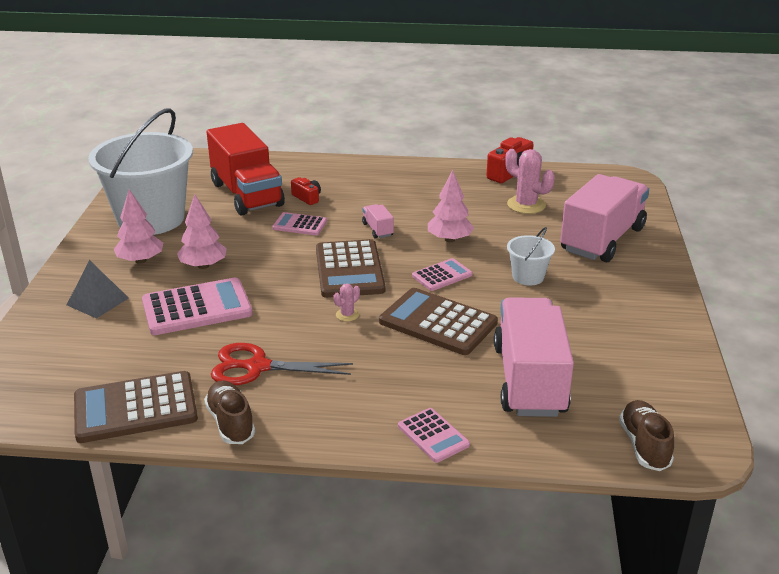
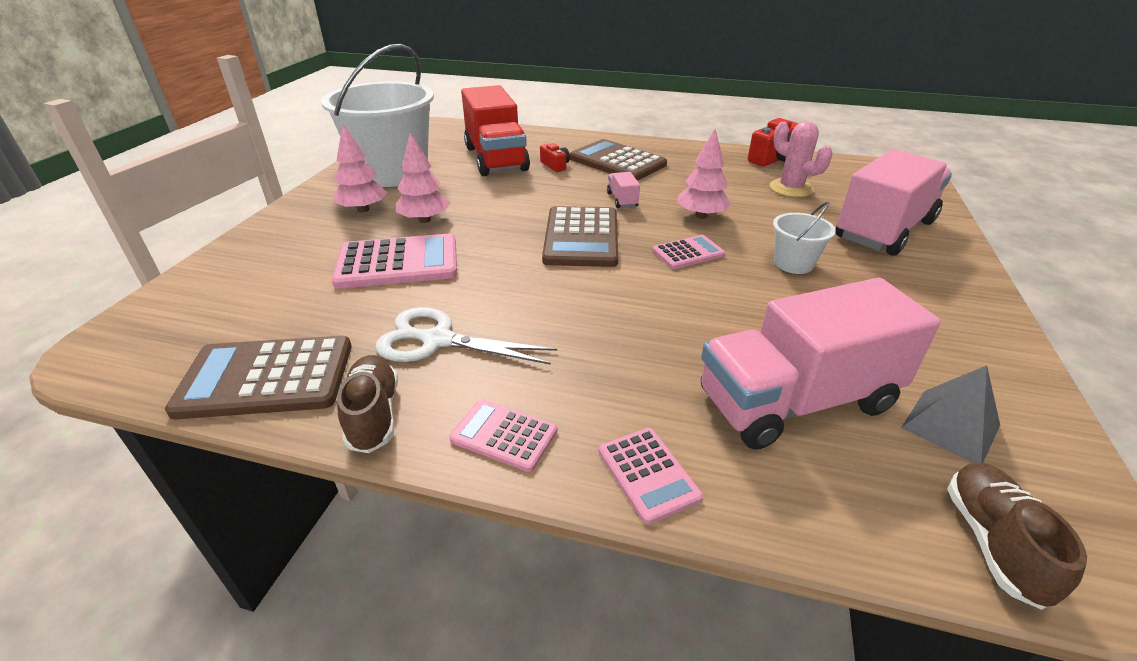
camera: 10 degrees right, 5 degrees up
grey pyramid [67,260,129,319] -> grey pyramid moved to [901,365,1000,463]
red scissors [211,343,353,385] -> white scissors [375,307,557,365]
pink calculator [272,212,327,235] -> pink calculator moved to [449,399,557,472]
pink cactus [333,283,360,322] -> none
brown calculator [379,288,498,355] -> brown calculator moved to [570,139,667,181]
pink truck [494,297,574,417] -> pink truck turned 120 degrees counterclockwise [701,278,941,450]

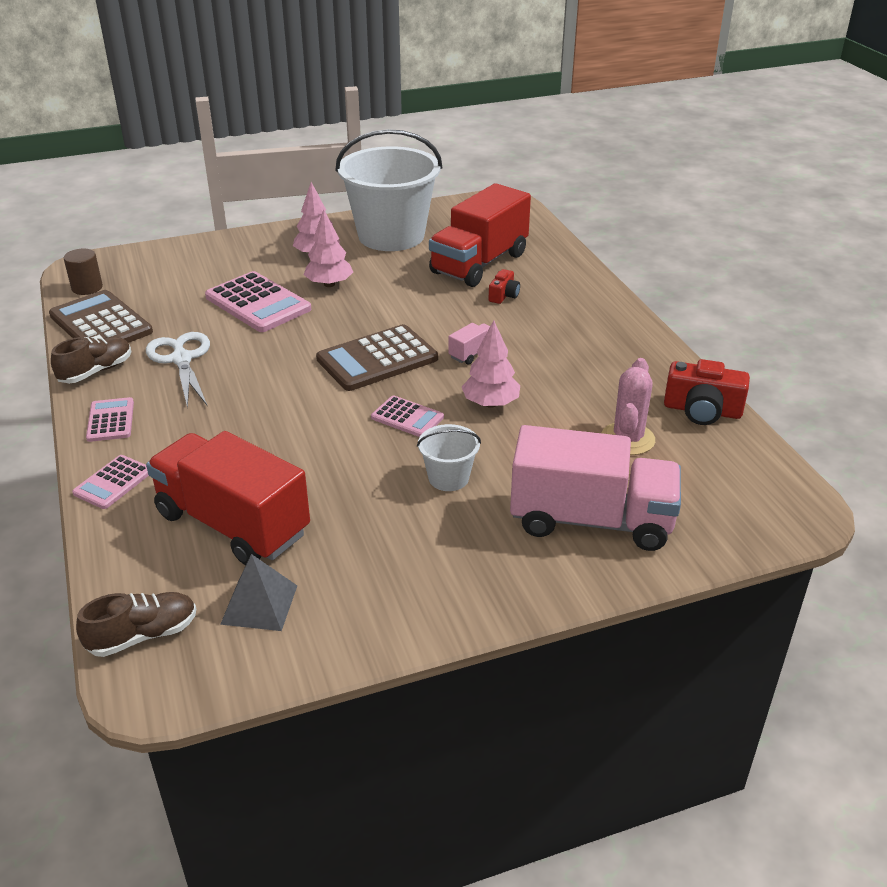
camera: 55 degrees right, 0 degrees up
brown calculator [570,139,667,181] -> none
pink truck [701,278,941,450] -> red truck [146,431,310,565]
none -> brown cylinder [64,249,103,295]

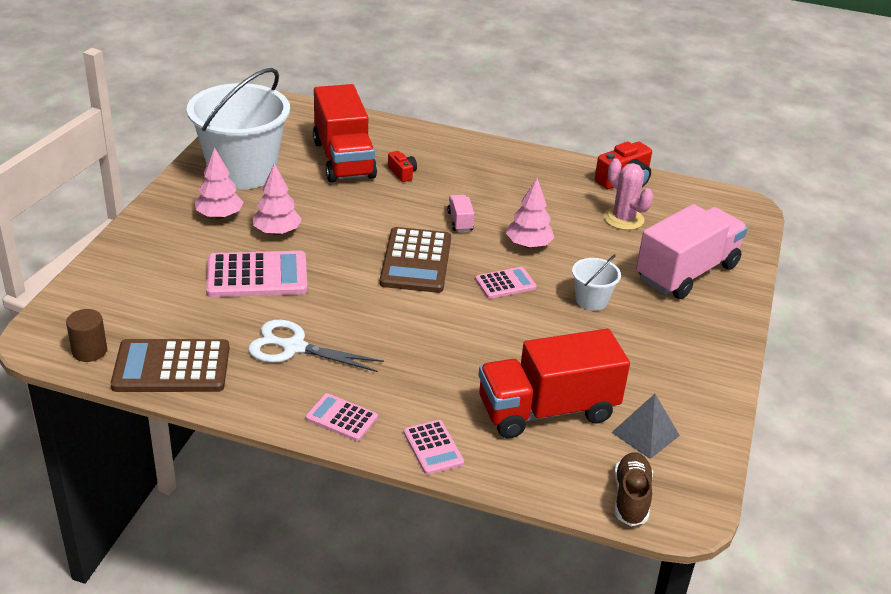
camera: 55 degrees left, 0 degrees up
brown shoe [51,337,131,383] -> none

